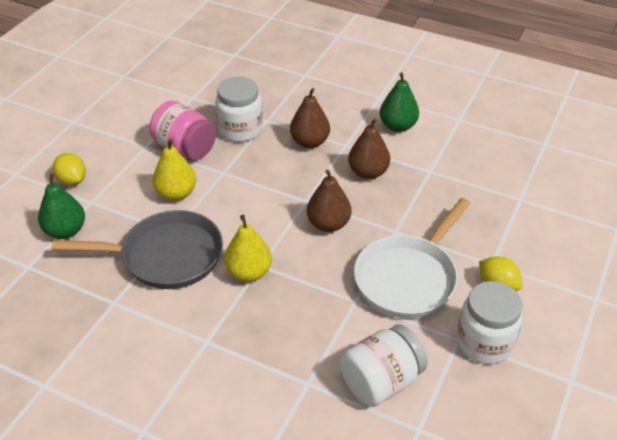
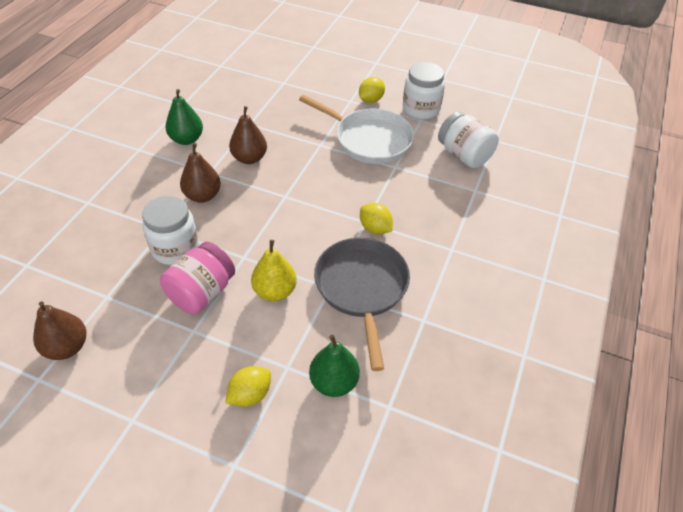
camera: 95 degrees left, 5 degrees up
yellow pear [224,215,272,282] -> yellow lemon [360,203,393,235]
brown pear [307,169,351,232] -> brown pear moved to [33,301,86,360]

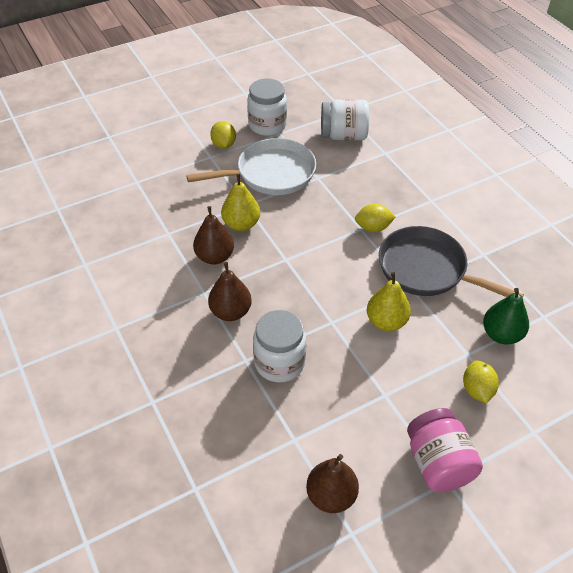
camera: 50 degrees left, 0 degrees up
pink jar [160,242,235,314] -> pink jar moved to [407,408,483,492]
green pear [165,89,203,145] -> none
none -> yellow pear [221,174,260,231]

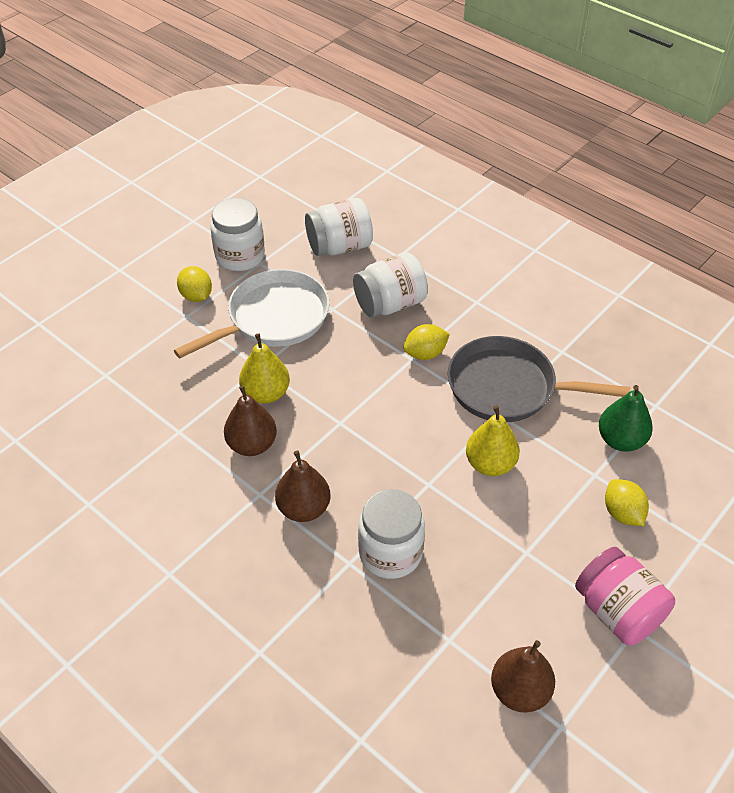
camera: 20 degrees left, 0 degrees up
none -> white jar [353,252,428,317]

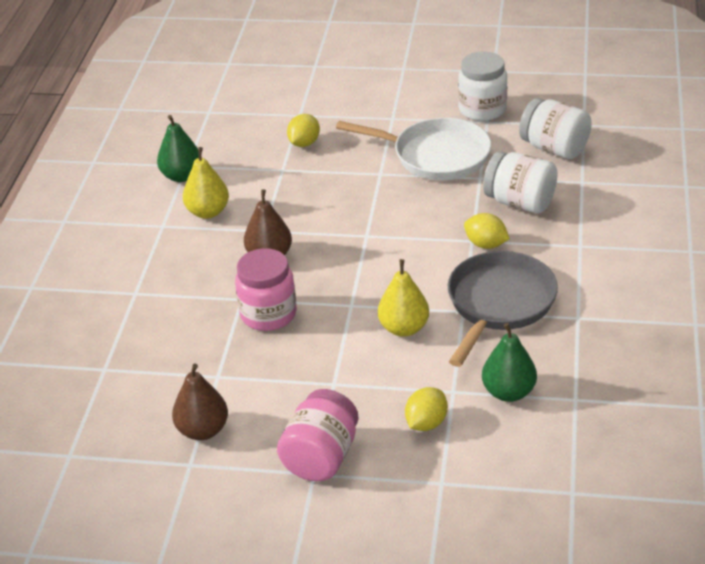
camera: 60 degrees right, 10 degrees down
yellow lemon [177,266,212,302] -> yellow lemon moved to [287,114,320,147]
brown pear [224,385,277,456] -> none
yellow pear [239,333,290,404] -> yellow pear moved to [183,147,229,219]
white jar [358,489,425,579] -> pink jar [235,248,297,331]
grey pan [448,336,630,422] -> grey pan turned 45 degrees clockwise [448,251,558,367]
none -> green pear [157,115,199,182]

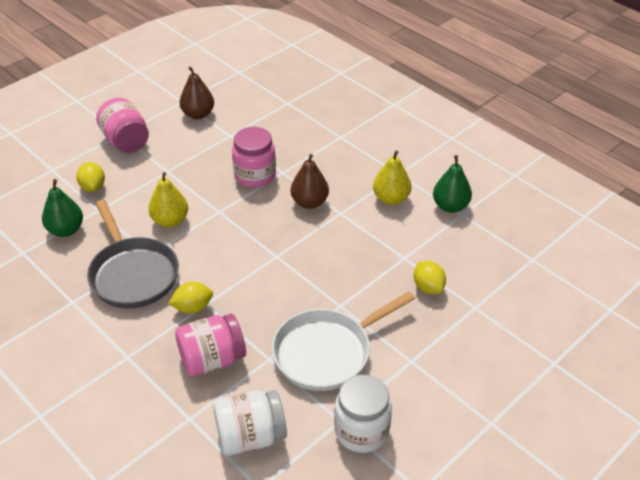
camera: 125 degrees right, 5 degrees up
white jar [483,152,558,213] -> pink jar [175,314,246,377]

